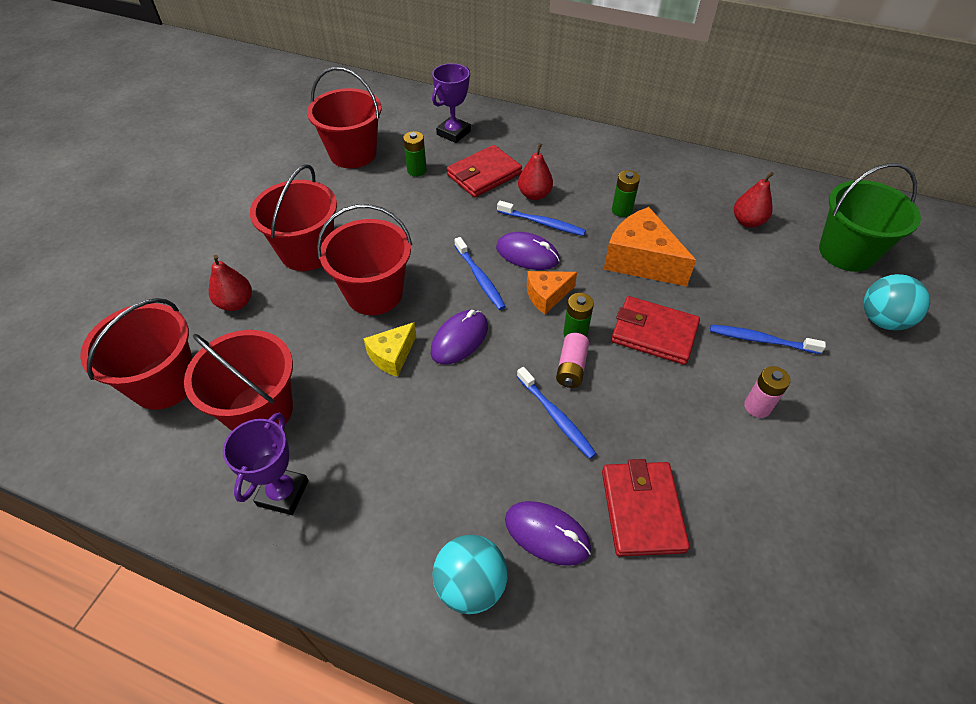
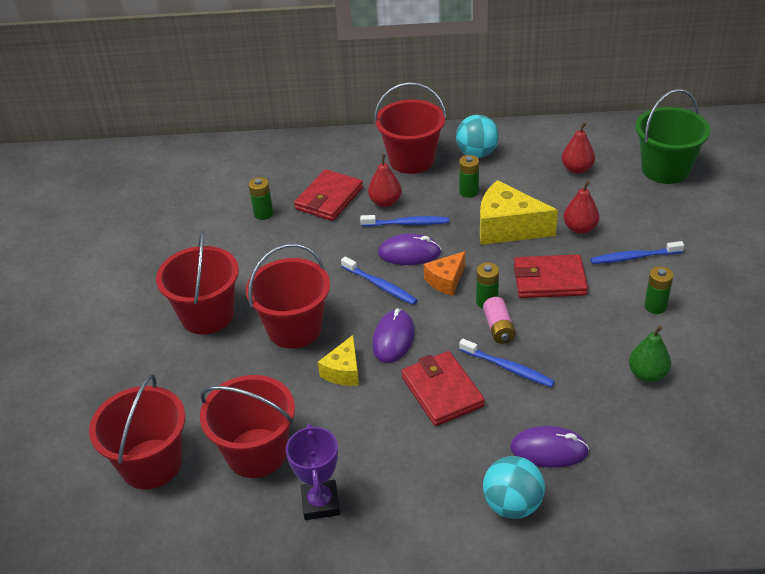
camera: 20 degrees left, 10 degrees down
red pear [209,255,252,311] -> red pear moved to [564,181,599,234]
red bucket [307,67,382,168] -> red bucket moved to [374,82,446,174]
purple trophy [432,63,471,143] -> none
red wallet [602,459,690,557] -> red wallet moved to [401,351,485,426]
orange cheese [604,207,696,286] -> yellow cheese [480,180,558,245]
pink battery [744,366,791,418] -> green battery [644,266,673,314]
turquoise ball [864,274,930,331] -> turquoise ball moved to [456,115,499,158]
none -> green pear [629,326,671,382]

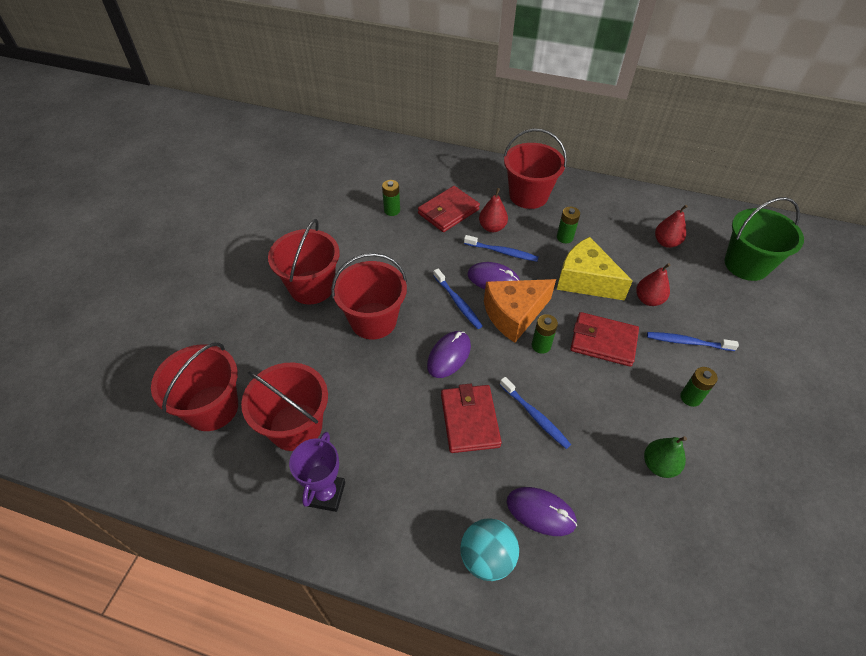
camera: 15 degrees right, 10 degrees up
yellow cheese [318,335,359,386] -> none
orange cheese [424,251,465,296] -> orange cheese [484,279,556,343], size x1.74
turquoise ball [456,115,499,158] -> none
pink battery [483,297,516,344] -> none

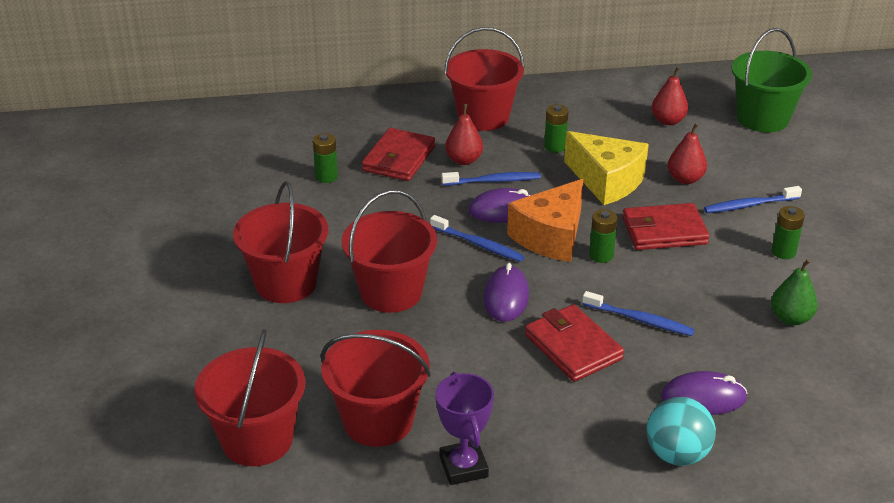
camera: 25 degrees left, 15 degrees down
yellow cheese [557,237,633,301] -> yellow cheese turned 150 degrees counterclockwise [564,131,649,205]

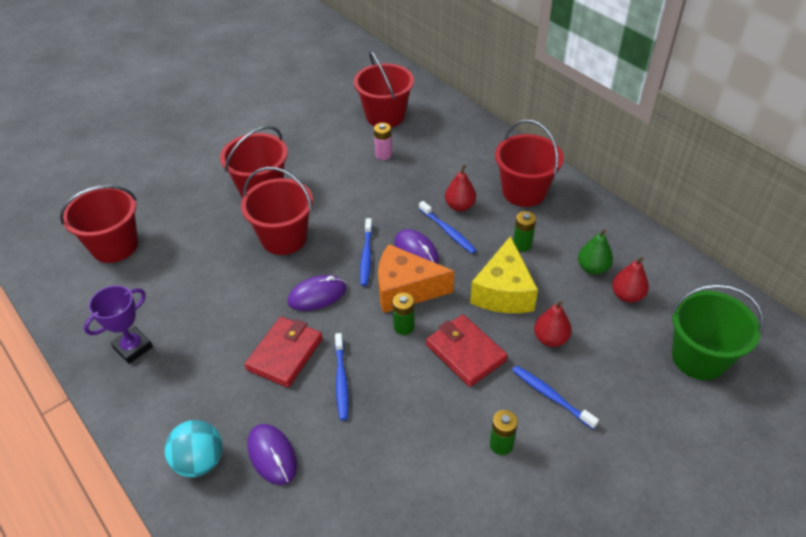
camera: 60 degrees right, 10 degrees up
green battery [313,133,338,183] -> pink battery [374,123,392,160]
red bucket [321,330,431,447] -> red bucket moved to [354,50,414,127]
red wallet [362,128,435,181] -> none
green pear [771,259,818,325] -> green pear moved to [578,229,613,275]

